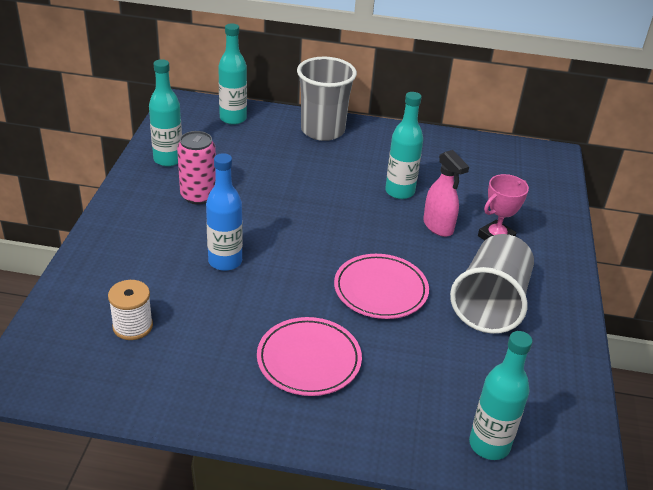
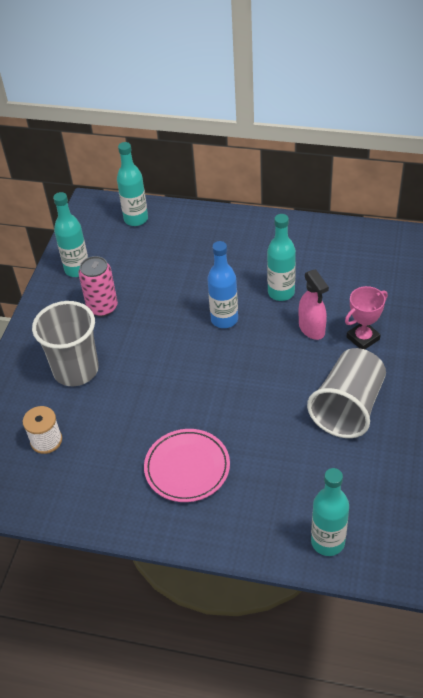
camera: 10 degrees right, 10 degrees up
blue bottle [206,153,243,271] -> blue bottle moved to [207,241,238,328]
grey cup [297,57,357,141] -> grey cup moved to [32,301,99,386]
pink plate [334,254,429,319] -> none

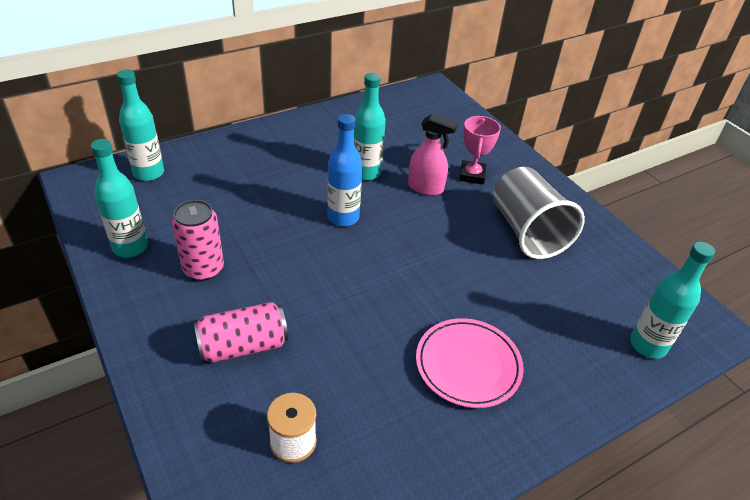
camera: 50 degrees left, 5 degrees down
grey cup [32,301,99,386] -> pink can [194,302,288,363]

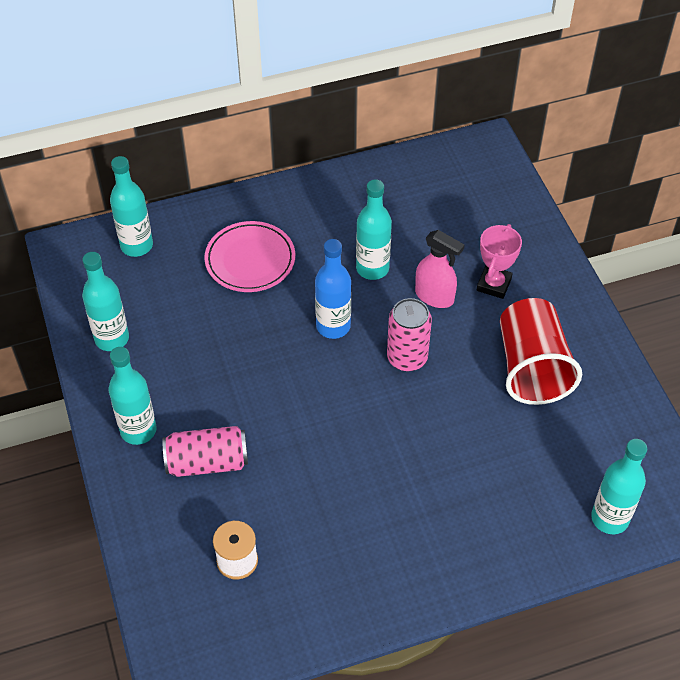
camera: 15 degrees right, 10 degrees up
pink can [172,200,224,281] -> pink can moved to [387,298,432,371]
pink plate [416,318,524,408] -> pink plate moved to [204,221,295,292]
grey cup [493,167,585,259] -> red cup [500,298,582,405]
none -> turquoise bottle [109,347,156,445]

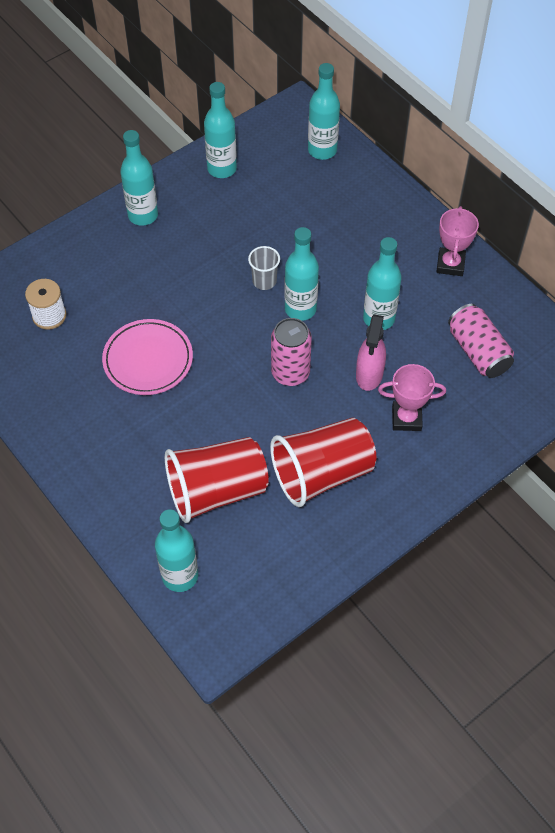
camera: 70 degrees right, 5 degrees up
pink can [162,426,248,477] -> pink can moved to [448,304,514,378]
pink plate [204,221,295,292] -> pink plate moved to [102,319,193,395]
blue bottle [315,239,351,339] -> turquoise bottle [284,227,319,321]
none -> red cup [165,437,269,523]
none -> grey cup [248,246,280,290]
none -> pink trophy [436,206,479,276]

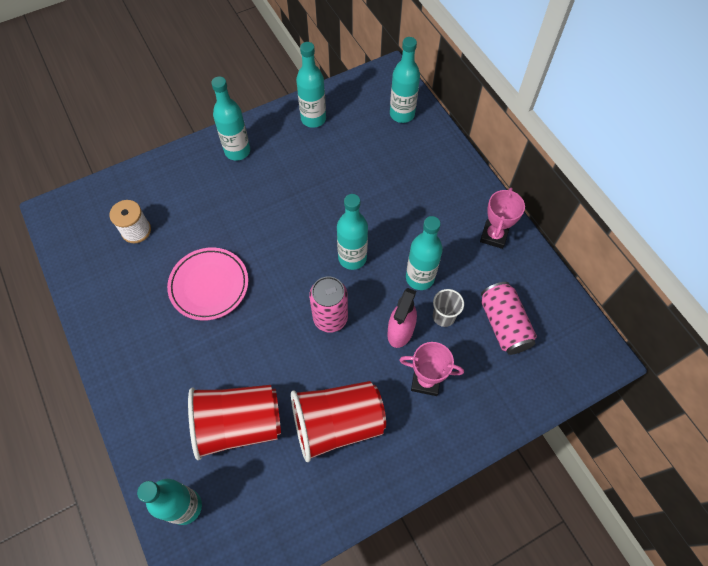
camera: 10 degrees right, 5 degrees up
grey cup [248,246,280,290] -> grey cup moved to [433,289,464,327]

